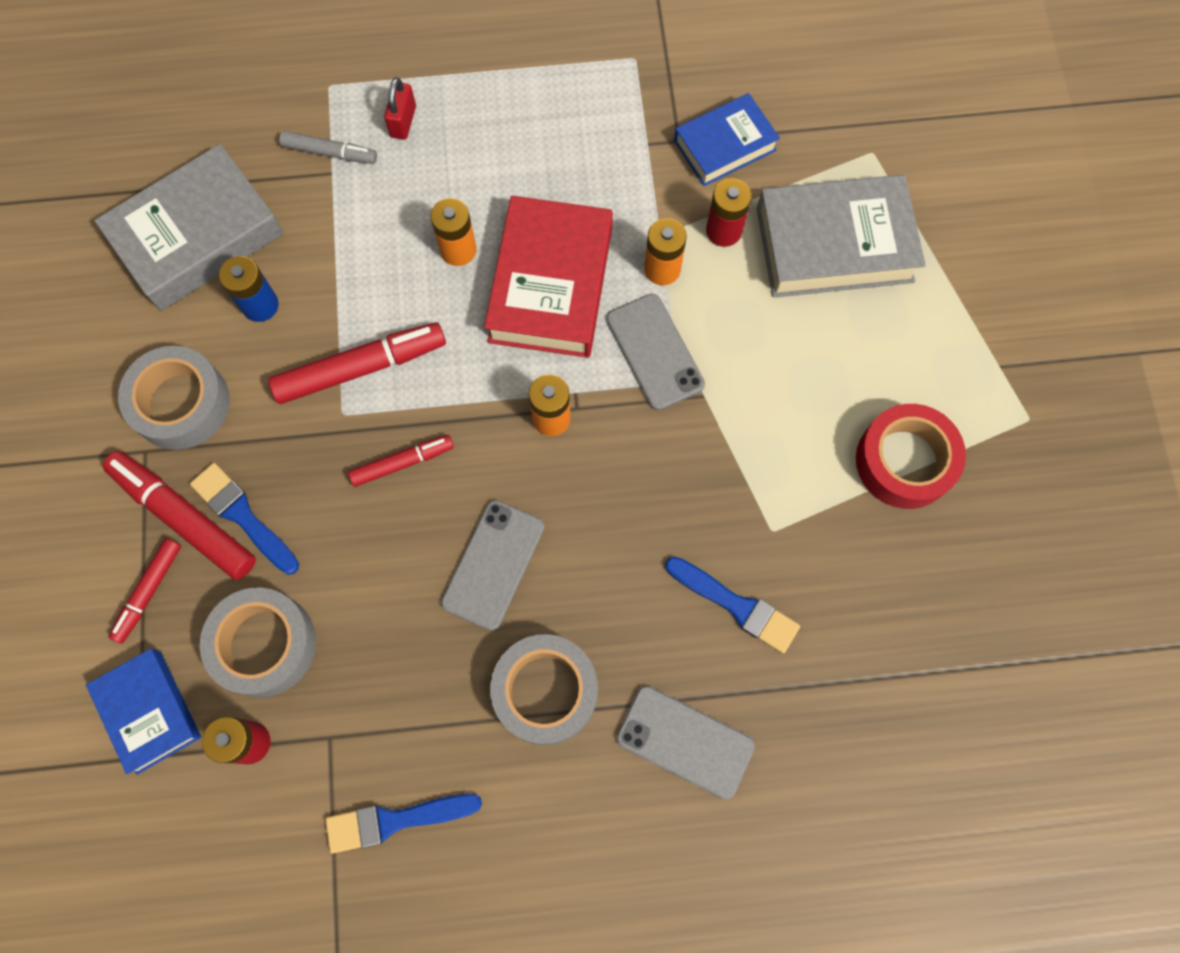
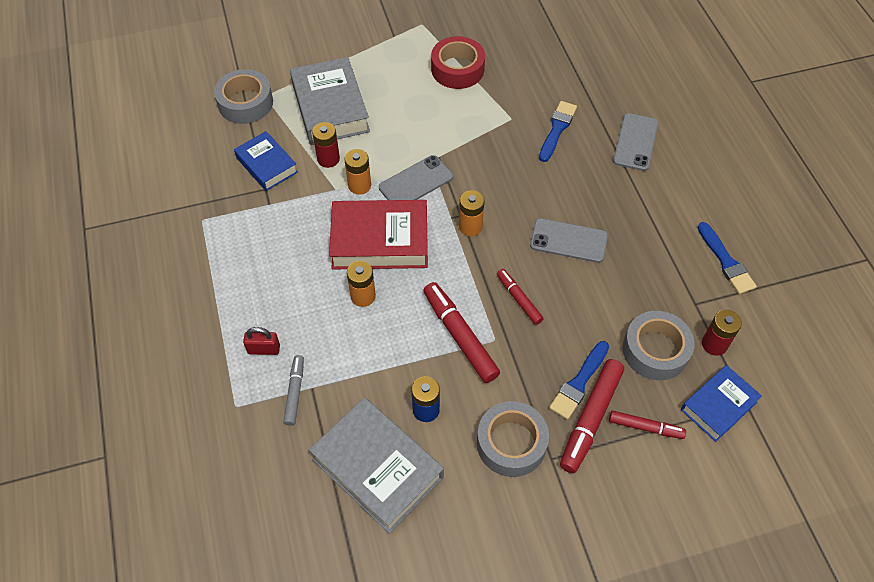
camera: 100 degrees left, 15 degrees down
grey tape [490,634,598,745] -> grey tape moved to [214,69,273,124]

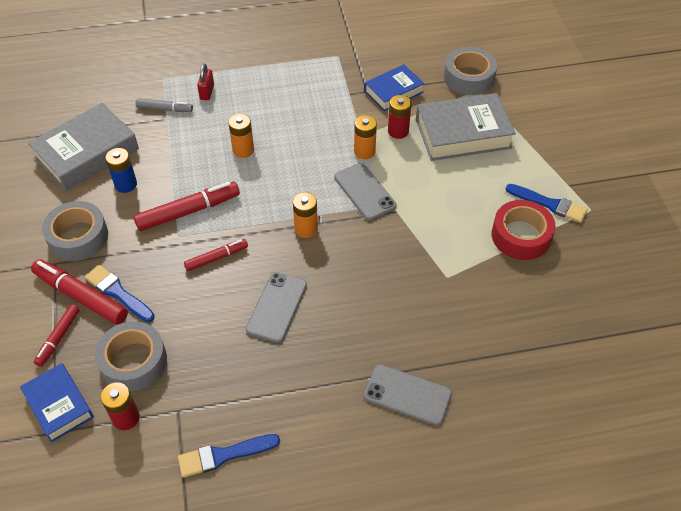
camera: 95 degrees right, 5 degrees down
red book [329,200,428,270] -> none
blue brush [539,101,577,162] -> blue brush moved to [506,184,588,223]

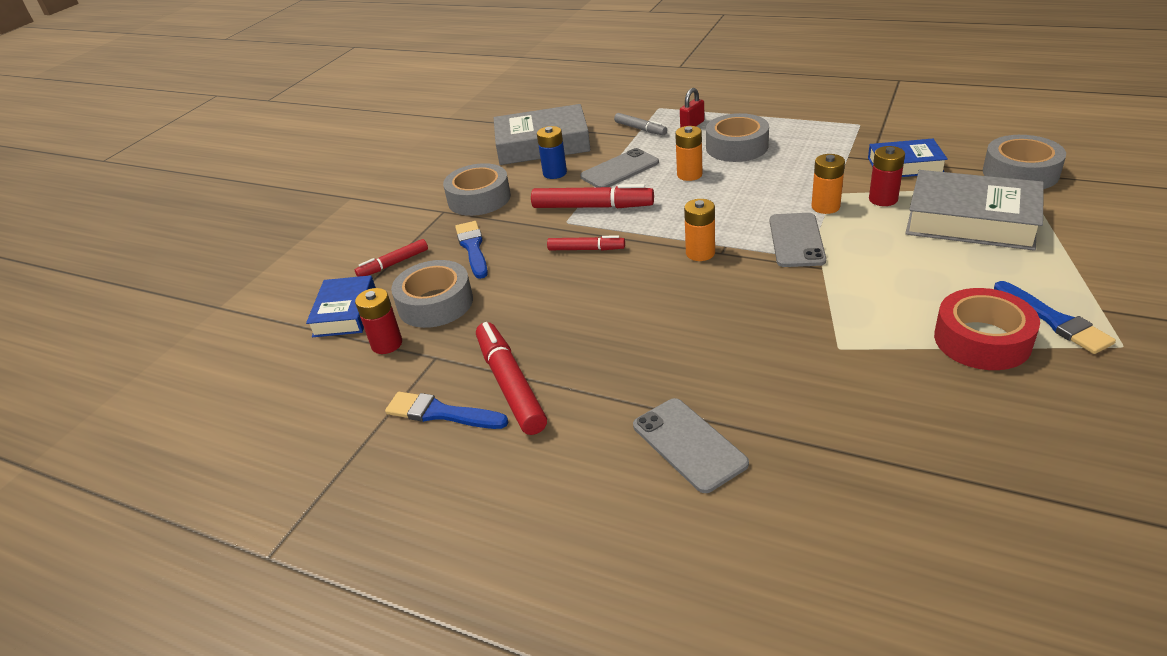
camera: 40 degrees right, 15 degrees down
red marker [31,259,128,325] -> red marker moved to [476,322,547,435]
grey phone [246,272,307,343] -> grey phone moved to [580,148,659,187]
none -> grey tape [706,113,769,162]

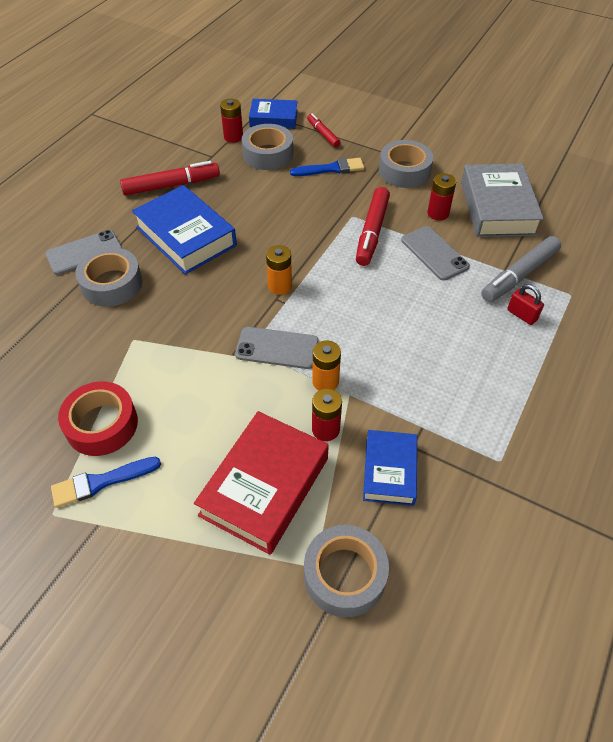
camera: 90 degrees right, 15 degrees up
blue brush [385,392,508,429] -> none
blue battery [537,126,567,179] -> red battery [427,173,456,220]
red marker [547,235,625,251] -> none
grey marker [614,113,667,135] -> grey marker [481,236,561,302], size x1.70
orange battery [675,126,702,181] -> none
grey tape [706,113,769,162] -> grey tape moved to [75,247,143,307]
grey book [905,170,1044,251] -> red book [194,411,329,555]
none -> blue book [132,185,237,275]

